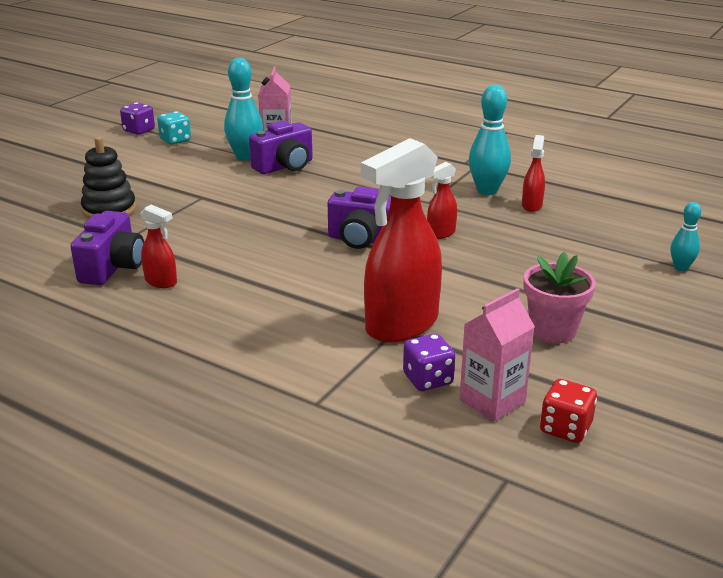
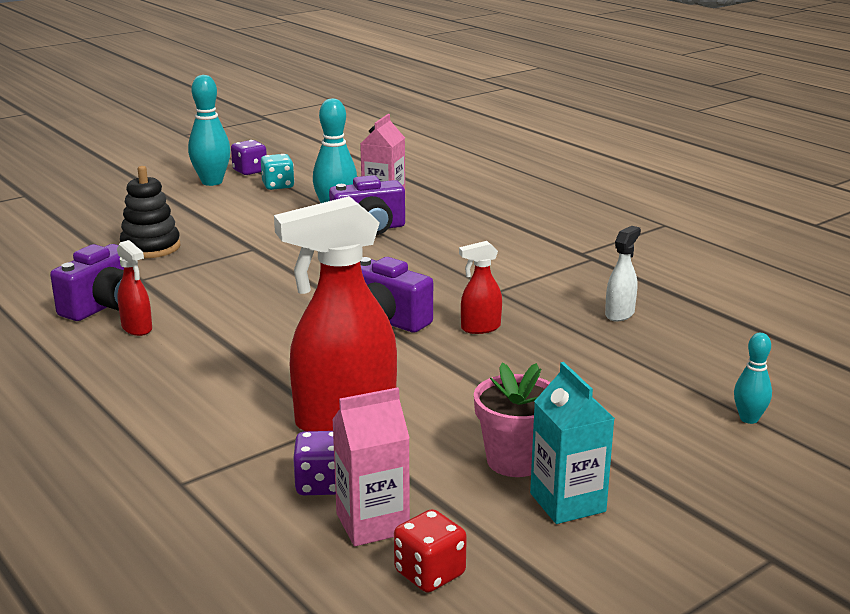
camera: 20 degrees right, 5 degrees down
turquoise bowling pin [469,85,511,195] -> turquoise bowling pin moved to [188,75,231,186]
red spray bottle [522,135,545,212] -> white spray bottle [605,226,641,322]
none -> turquoise carton [530,362,615,524]

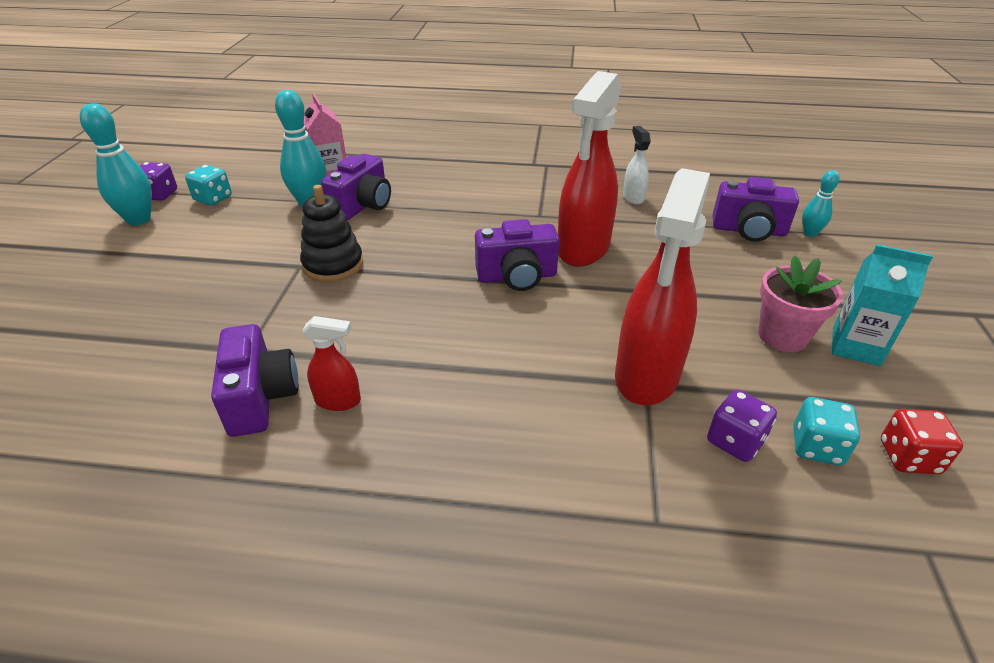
camera: 45 degrees left, 15 degrees up
black stacking toy [120,166,180,258] -> black stacking toy moved to [300,185,363,282]
pink carton [332,387,410,546] -> turquoise dice [793,397,860,465]
red spray bottle [459,241,502,334] -> red spray bottle [558,71,621,267], size x2.16
none -> purple camera [712,177,799,242]

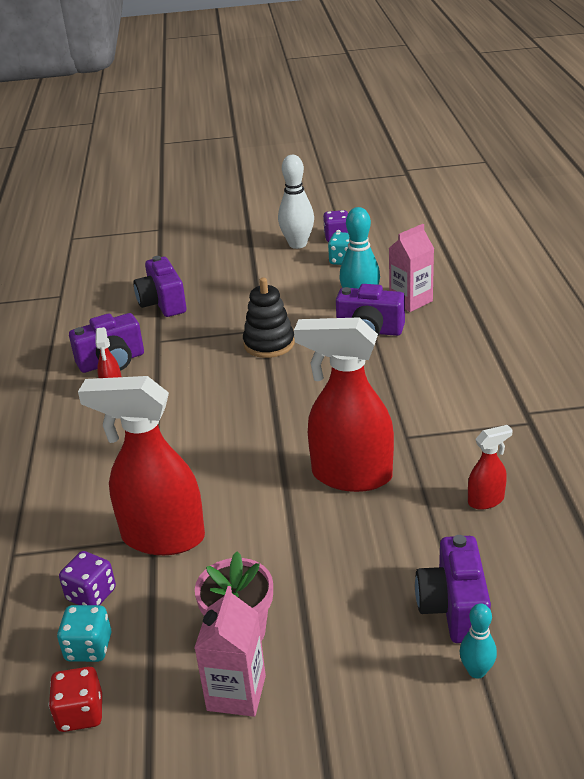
camera: 80 degrees right, 5 degrees down
turquoise bowling pin [80,103,152,225] -> white bowling pin [278,155,314,249]
purple camera [475,219,559,291] -> purple camera moved to [133,256,187,317]
white spray bottle [623,126,651,204] -> red spray bottle [468,425,513,510]
turquoise carton [832,244,933,366] -> pink carton [194,586,266,717]

